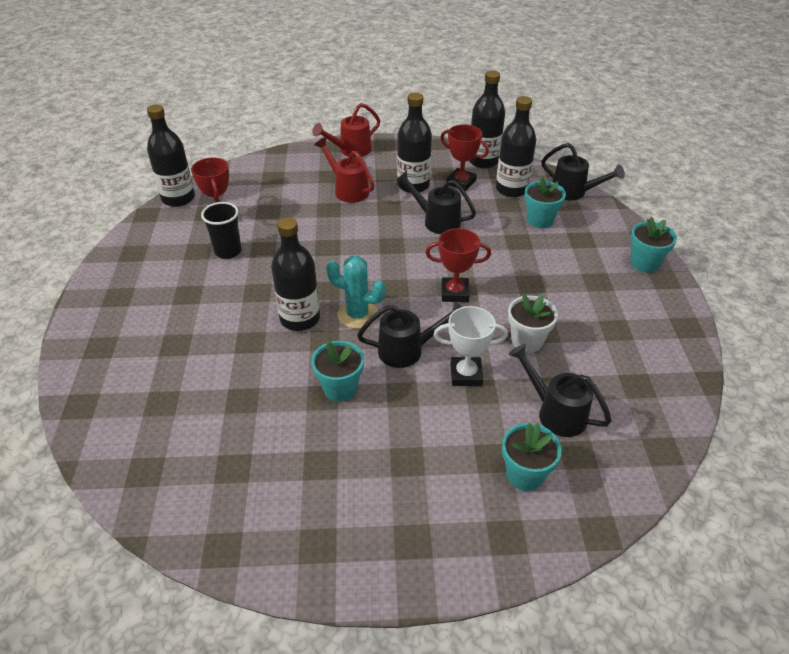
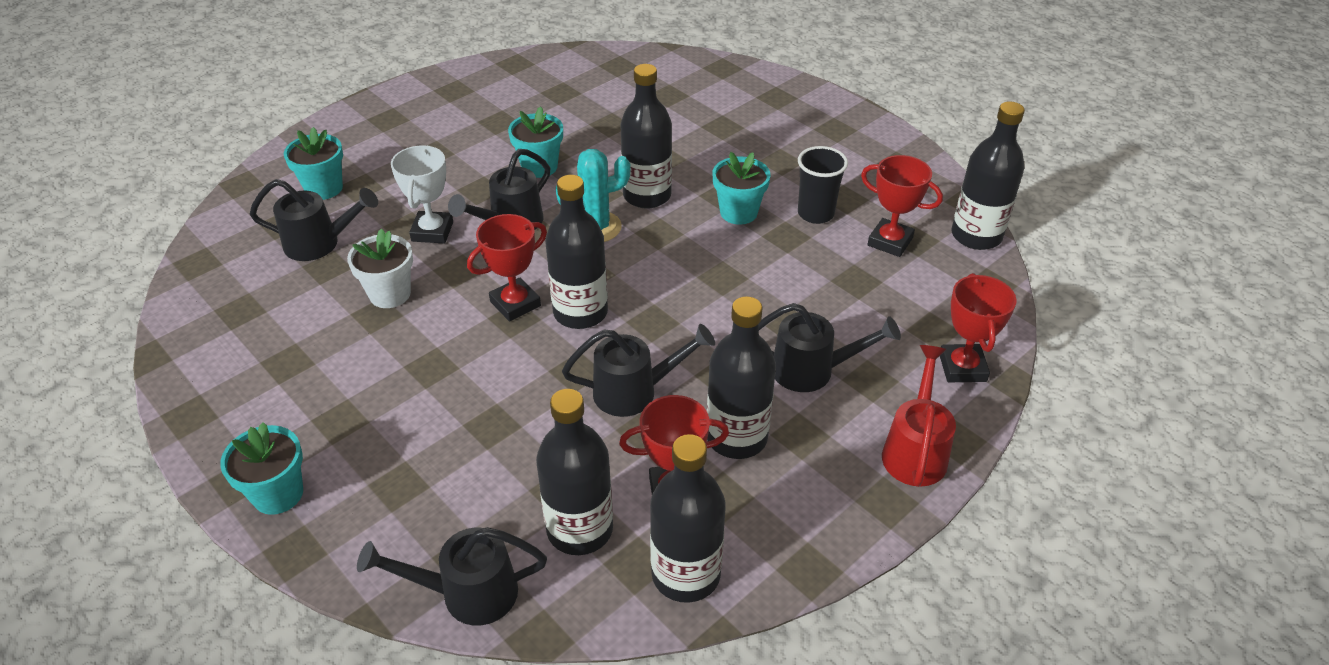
camera: 140 degrees right, 0 degrees up
red watering can [314,137,374,203] -> black watering can [759,303,901,392]
white trophy [433,306,508,386] -> white trophy turned 45 degrees counterclockwise [391,145,453,243]
turquoise flower pot [524,176,566,228] -> turquoise flower pot moved to [713,152,770,225]
none -> black bottle [545,175,608,329]
none -> red trophy [940,273,1017,382]

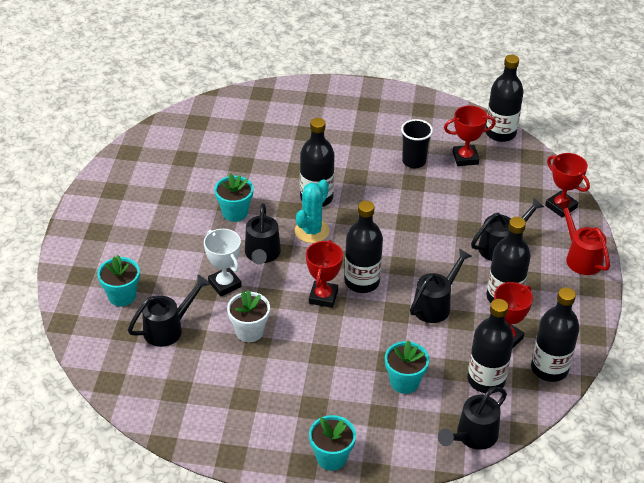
camera: 40 degrees left, 0 degrees up
turquoise flower pot [713,152,770,225] -> turquoise flower pot moved to [385,340,429,394]

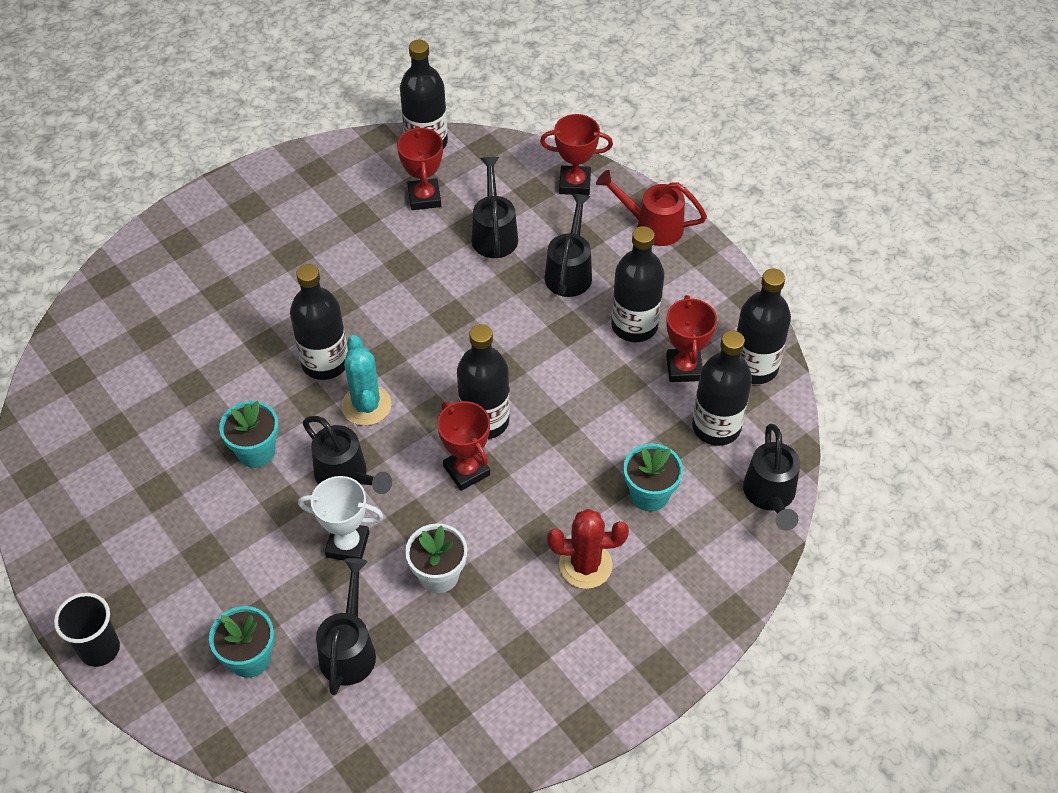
camera: 45 degrees left, 10 degrees up
turquoise flower pot [309,415,356,471] -> none
black cup [401,119,433,168] -> black cup moved to [54,593,120,667]
black watering can [410,248,472,323] -> black watering can moved to [472,157,518,258]
red trophy [444,106,496,166] -> red trophy turned 45 degrees counterclockwise [397,126,443,210]
none -> red cactus [547,509,629,589]

